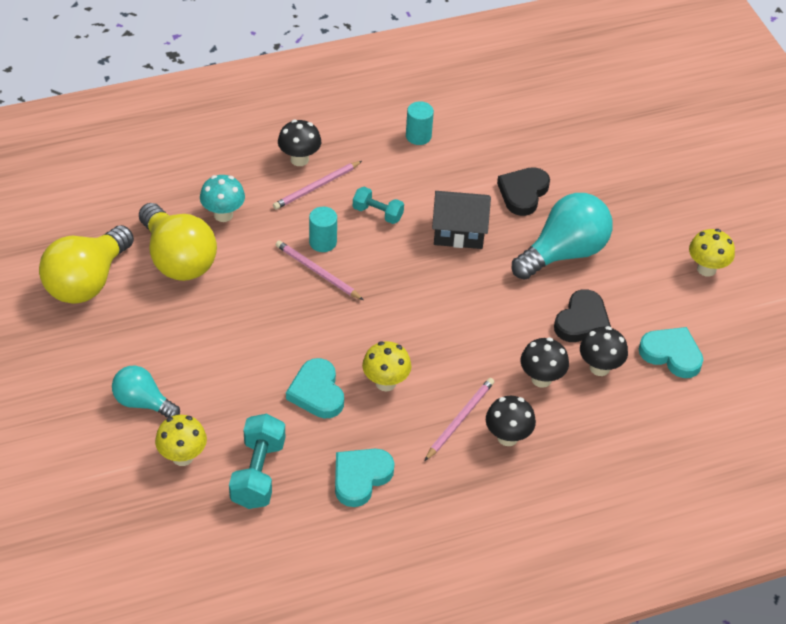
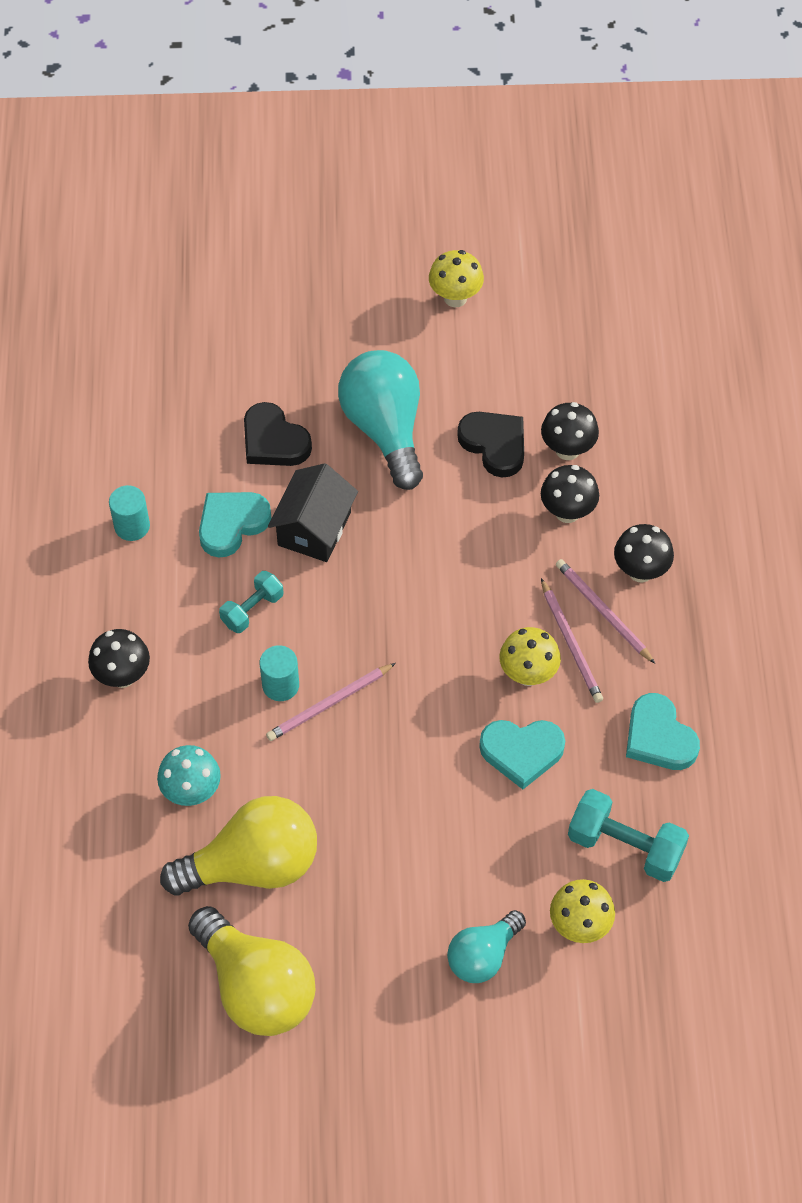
camera: 70 degrees left, 10 degrees up
pink pencil [273,161,362,210] -> pink pencil moved to [541,578,603,703]
turquoise heart [639,327,703,378] -> turquoise heart moved to [199,492,271,558]

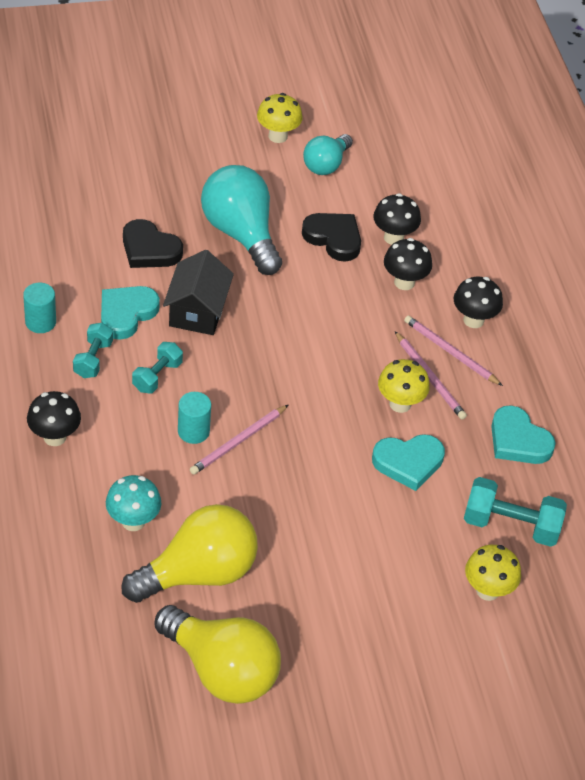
camera: 15 degrees left, 10 degrees down
turquoise light bulb [447,910,526,983] -> turquoise light bulb moved to [303,134,353,175]
none -> turquoise dumbbell [73,323,113,378]

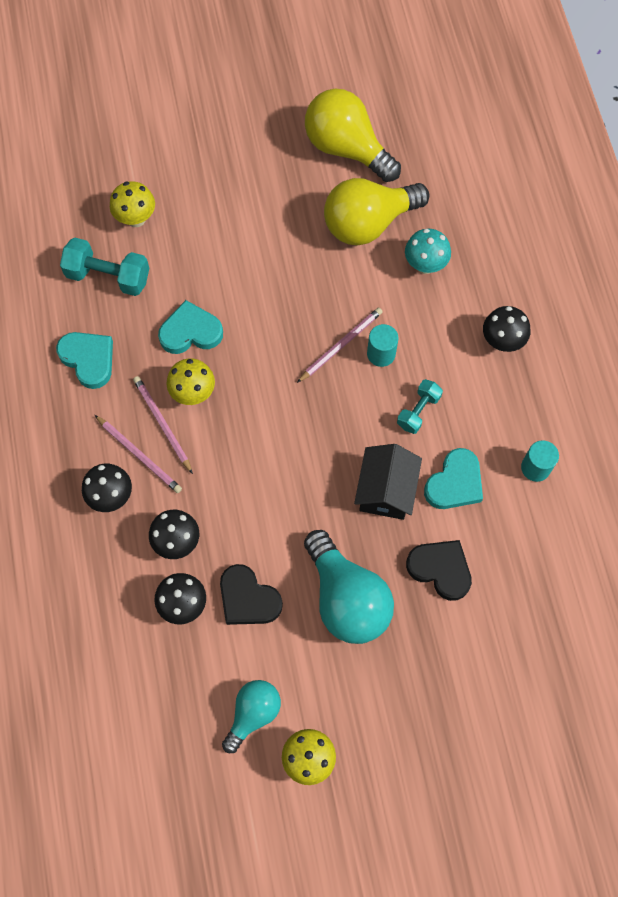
camera: 175 degrees left, 20 degrees up
turquoise dumbbell [73,323,113,378] -> none

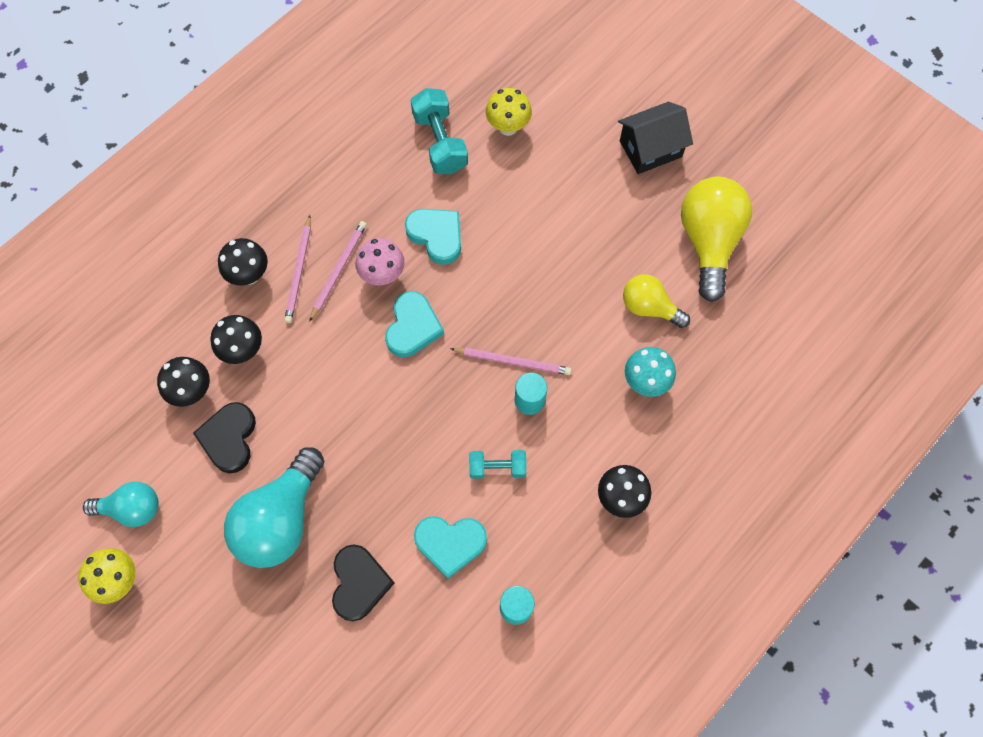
camera: 55 degrees right, 0 degrees up
turquoise heart [56,332,113,389] -> turquoise heart moved to [385,291,444,357]
yellow mushroom [167,358,215,405] -> pink mushroom [355,238,405,285]
yellow light bulb [324,178,429,245] -> yellow light bulb [623,274,690,328], size x0.59
black house [354,444,422,520] -> black house moved to [618,102,693,174]

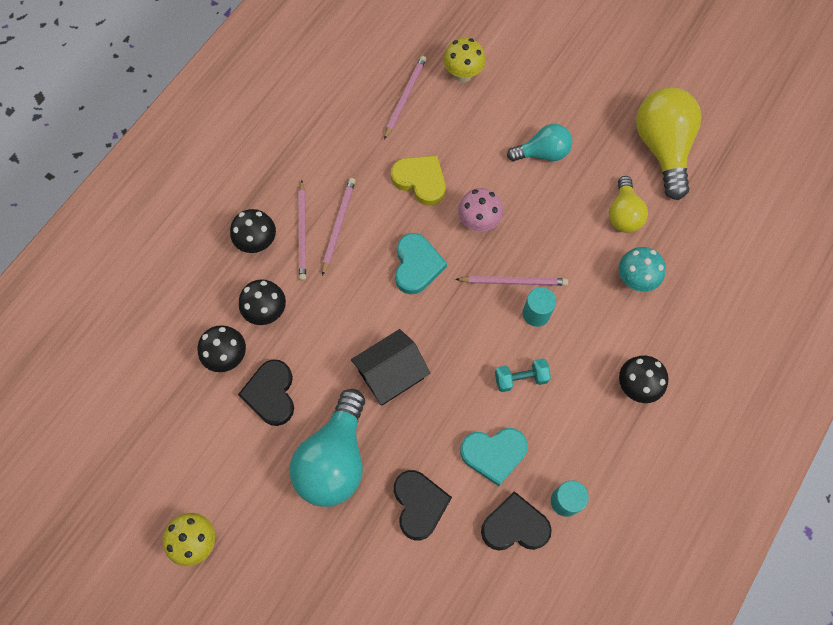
camera: 10 degrees left, 0 degrees up
turquoise light bulb [83,482,159,527] -> turquoise light bulb moved to [507,124,572,161]
pink mushroom [355,238,405,285] -> pink mushroom moved to [458,188,503,232]
turquoise heart [405,209,461,265] -> yellow heart [391,155,445,206]
turquoise dumbbell [411,88,468,174] -> pink pencil [384,56,426,140]
black house [618,102,693,174] -> black house moved to [351,329,430,406]
yellow light bulb [623,274,690,328] -> yellow light bulb turned 105 degrees counterclockwise [609,176,648,233]
none -> black heart [481,491,552,551]

